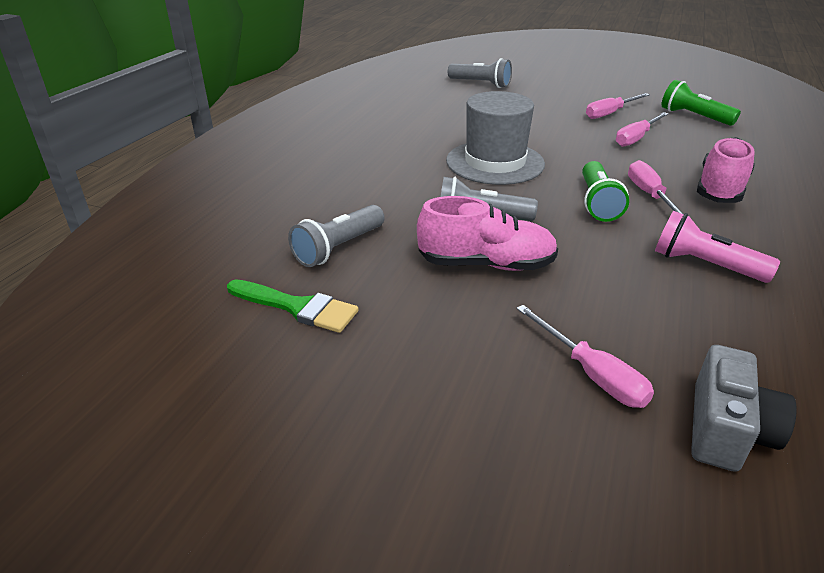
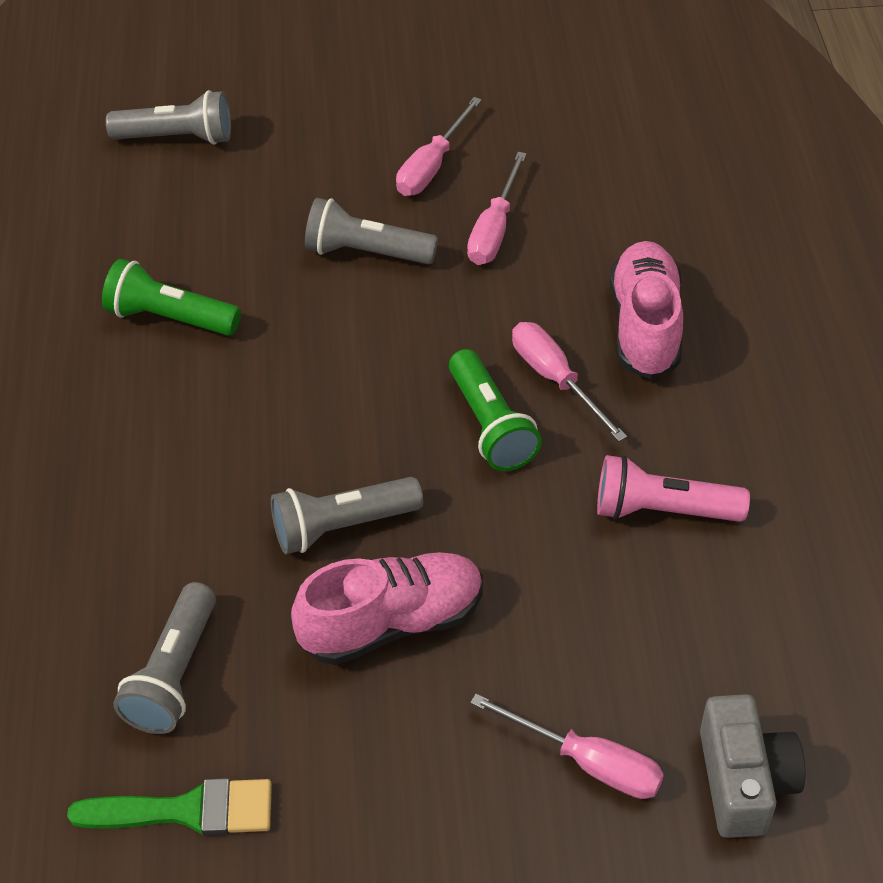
camera: 25 degrees left, 15 degrees up
grey hat [446,91,545,185] -> none
green flashlight [662,80,741,126] -> green flashlight moved to [102,259,241,336]
none -> grey flashlight [305,198,438,264]

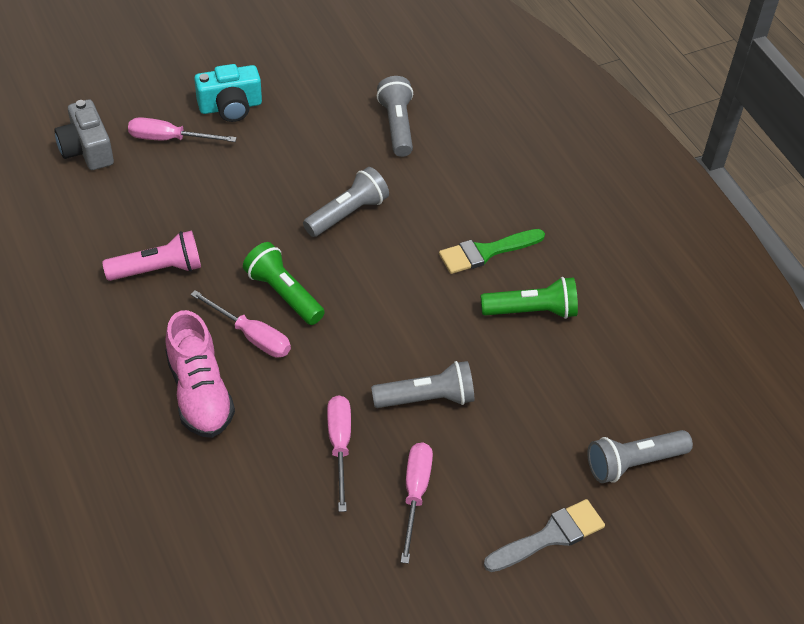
camera: 155 degrees right, 0 degrees up
green brush [67,778,272,836] -> green brush moved to [439,229,545,274]
pink shoe [291,552,483,665] -> none
none -> turquoise camera [194,64,262,122]
none -> grey brush [484,499,605,572]

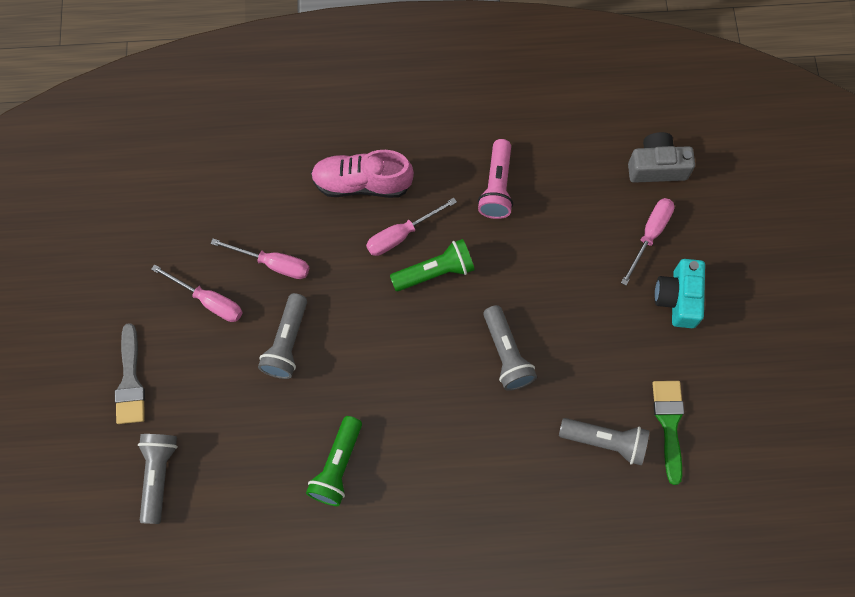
camera: 115 degrees right, 20 degrees up
green brush [439,229,545,274] -> green brush moved to [652,381,684,485]

